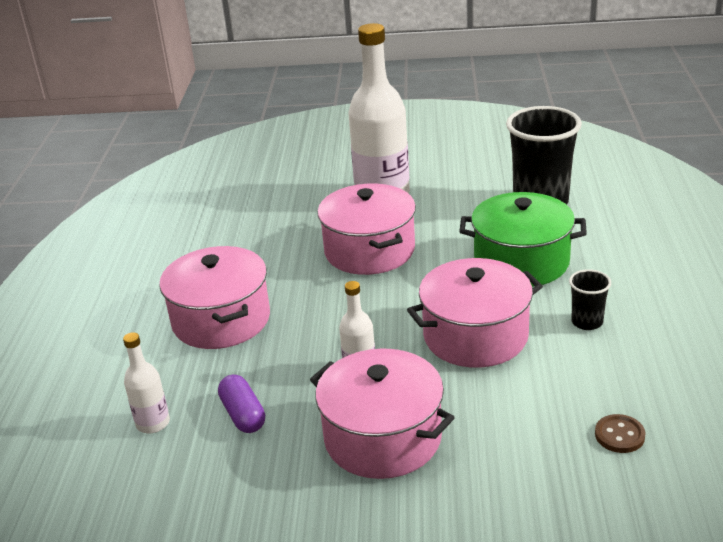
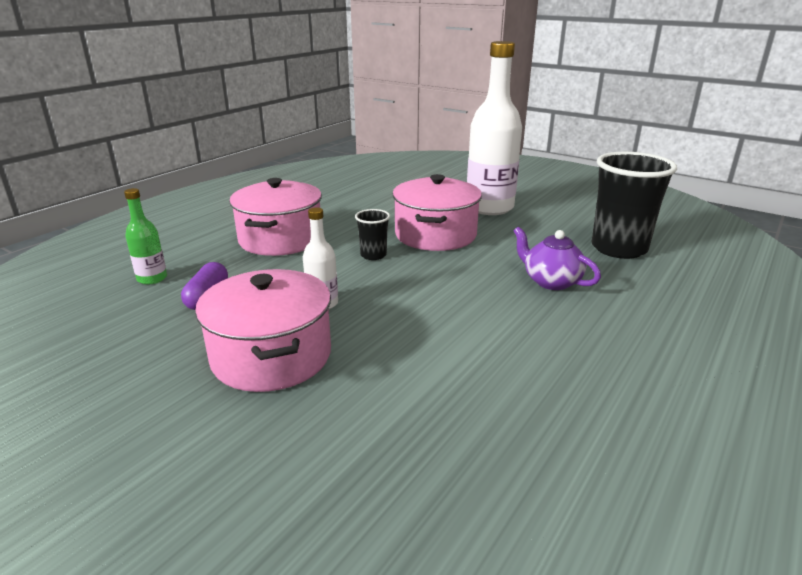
camera: 30 degrees right, 5 degrees down
white bottle [123,332,170,433] -> green bottle [124,188,167,285]
pink pot [407,258,543,368] -> none
green pot [459,192,587,287] -> purple teapot [514,227,601,290]
black cup [569,269,611,330] -> black cup moved to [355,209,390,260]
brown button [595,414,646,453] -> none

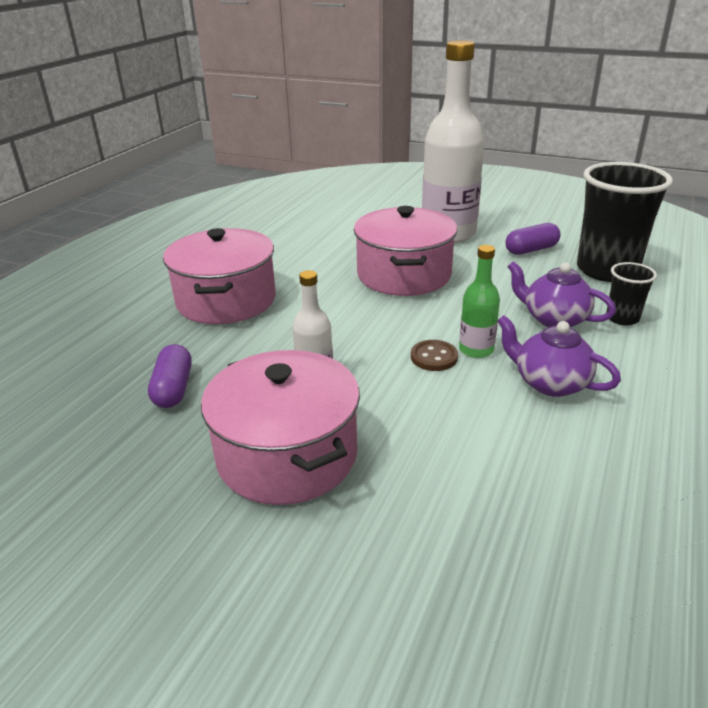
camera: 10 degrees left, 5 degrees up
green bottle [124,188,167,285] -> green bottle moved to [459,245,500,358]
black cup [355,209,390,260] -> black cup moved to [606,262,657,326]
none -> brown button [411,340,458,371]
none -> purple teapot [497,315,621,397]
none -> purple capsule [505,223,561,255]

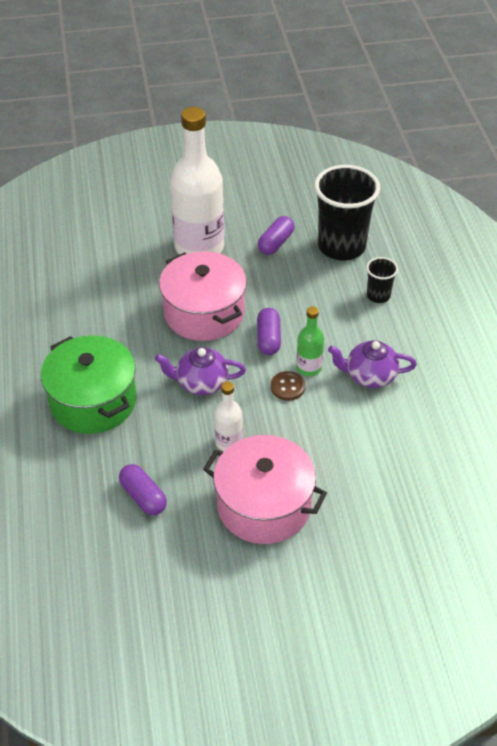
camera: 35 degrees left, 15 degrees up
pink pot [163,228,276,324] -> green pot [41,335,137,434]
purple teapot [507,261,616,327] -> purple teapot moved to [155,347,246,395]
none -> purple capsule [257,308,281,355]

